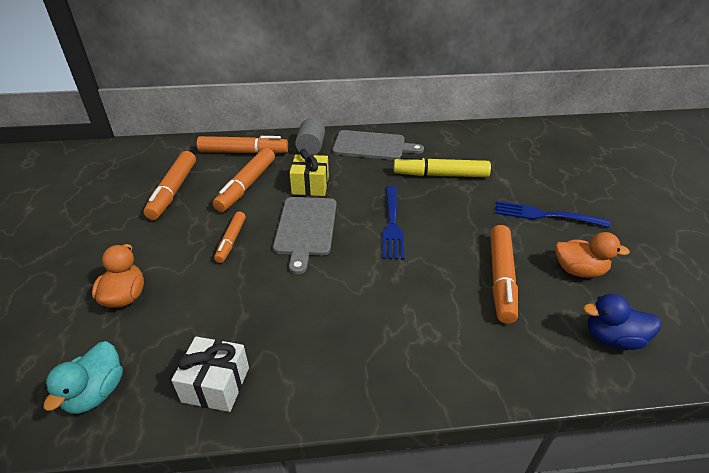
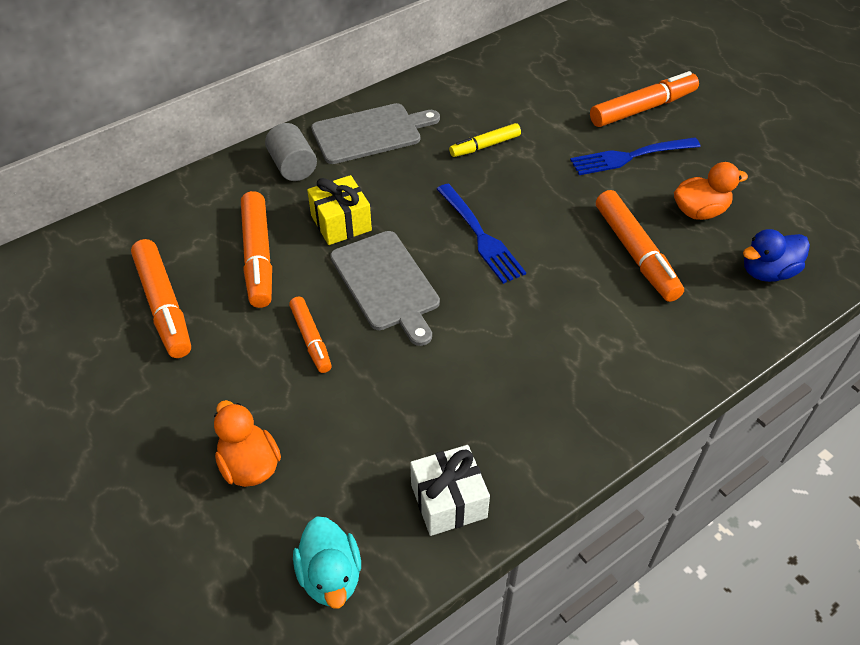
camera: 30 degrees left, 10 degrees up
orange marker [197,136,288,154] -> orange marker moved to [590,71,699,127]
yellow marker [394,156,491,177] -> yellow marker [449,123,521,157], size x0.60

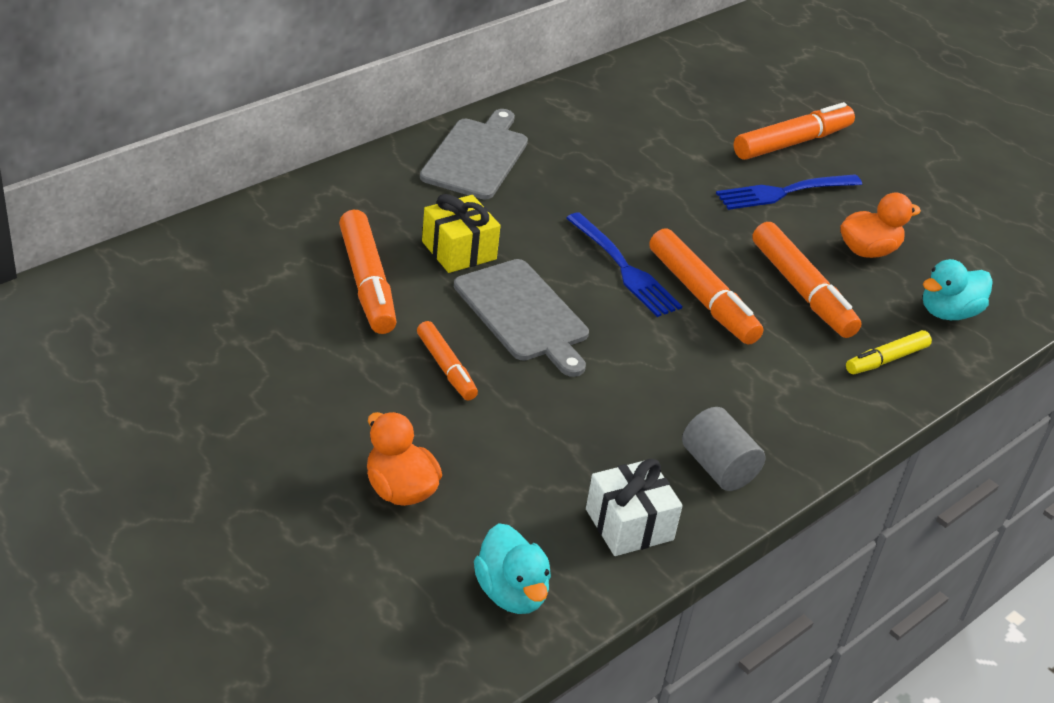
camera: 10 degrees left, 10 degrees down
orange marker [131,239,191,358] -> orange marker moved to [649,228,763,345]
grey cylinder [265,123,317,181] -> grey cylinder moved to [682,407,766,491]
grey cutting board [311,103,440,164] -> grey cutting board turned 45 degrees counterclockwise [420,109,528,200]
yellow marker [449,123,521,157] -> yellow marker moved to [846,330,932,374]
blue duck [743,229,810,282] -> turquoise duck [923,259,993,320]

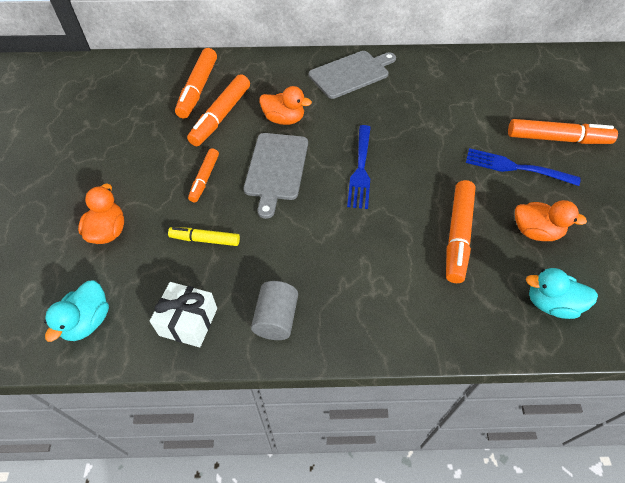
camera: 45 degrees right, 15 degrees up
yellow gift [422,194,501,273] -> orange duck [259,86,312,125]
orange marker [649,228,763,345] -> orange marker moved to [175,48,217,119]
yellow marker [846,330,932,374] -> yellow marker moved to [168,227,240,246]

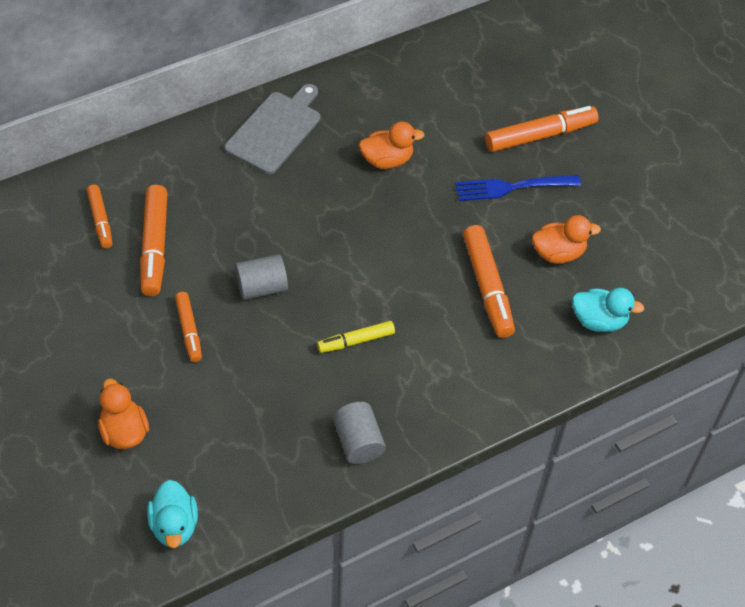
camera: 30 degrees left, 0 degrees up
white gift [150,282,217,347] -> none
yellow marker [168,227,240,246] -> yellow marker moved to [317,321,395,353]
orange marker [175,48,217,119] -> orange marker [87,184,112,249], size x0.60
grey cutting board [244,133,308,219] -> grey cylinder [235,254,288,300]
orange duck [259,86,312,125] -> orange duck moved to [359,122,425,169]
blue fork [347,125,371,209] -> none
turquoise duck [526,268,598,319] -> turquoise duck turned 150 degrees counterclockwise [572,288,645,332]

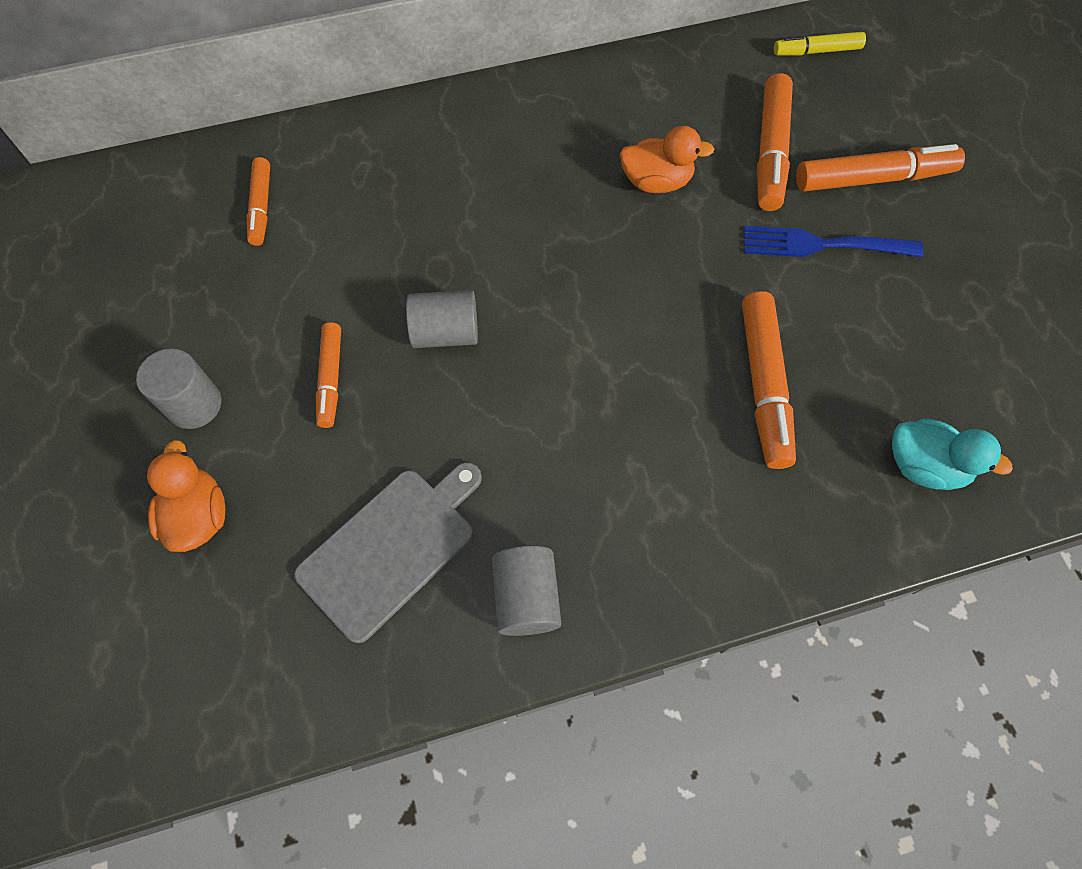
camera: 15 degrees right, 10 degrees up
orange marker [140,185,168,296] -> orange marker moved to [757,73,793,211]
turquoise duck [147,480,198,548] -> none
grey cutting board [224,84,320,174] -> grey cutting board moved to [294,462,482,643]
yellow marker [317,321,395,353] -> yellow marker moved to [774,32,866,56]
orange duck [532,215,601,264] -> none
none -> grey cylinder [136,349,222,429]

